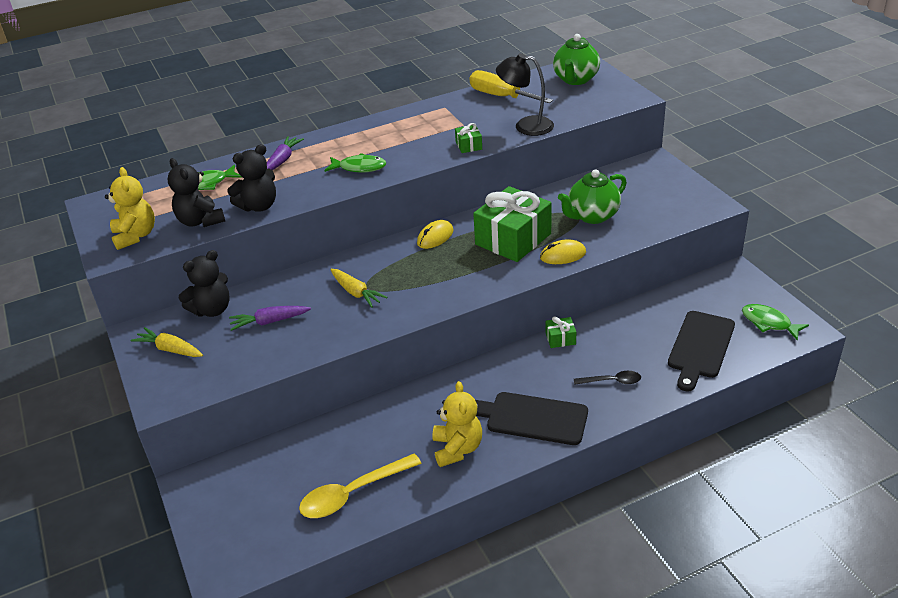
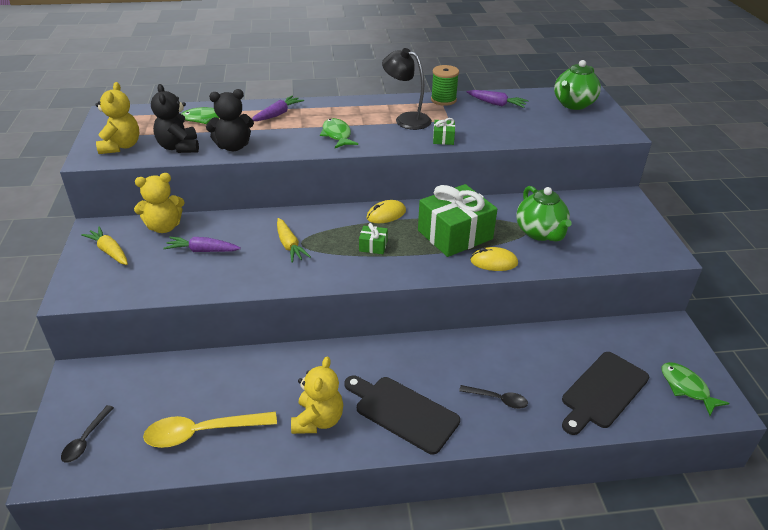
camera: 15 degrees right, 0 degrees up
black teddy bear [179,250,229,317] -> yellow teddy bear [134,173,185,233]
green fish [324,153,386,173] -> green fish turned 135 degrees counterclockwise [320,118,358,148]
yellow screwdriver [470,70,553,103] -> purple carrot [467,90,528,108]
black lamp [496,53,554,136] -> black lamp moved to [382,48,432,130]
green gift [546,316,576,348] -> green gift moved to [359,223,388,254]
green teapot [558,169,627,224] -> green teapot turned 90 degrees counterclockwise [516,186,572,241]
none -> black spoon [61,405,114,463]
none -> green spool [431,65,459,106]

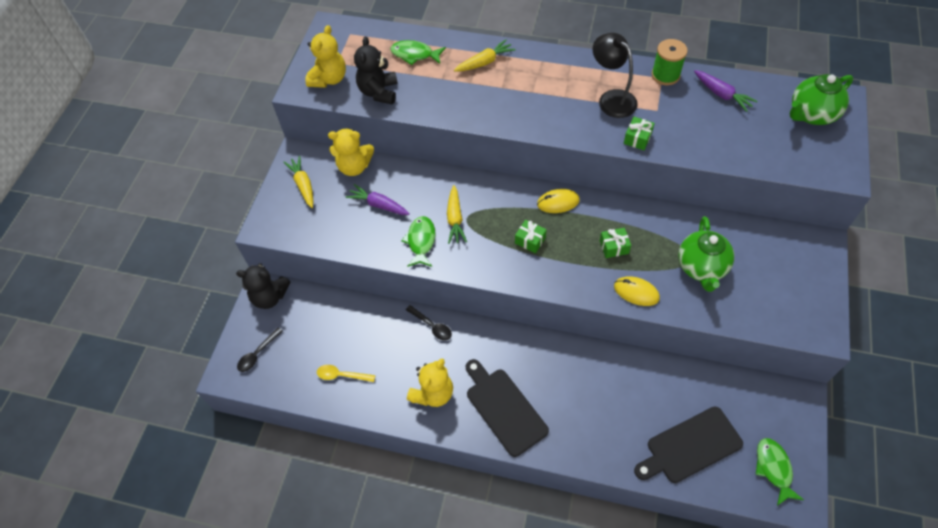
camera: 25 degrees right, 20 degrees up
yellow spoon [143,412,277,448] -> yellow spoon [317,365,375,382], size x0.56
black teddy bear [206,89,254,151] -> black teddy bear moved to [236,263,291,309]
purple carrot [252,95,304,121] -> yellow carrot [454,39,516,72]
green fish [320,118,358,148] -> green fish moved to [401,216,435,267]
green gift [418,184,497,257] -> green gift [600,228,631,258], size x0.43
black spoon [459,385,528,409] -> black spoon moved to [406,305,452,341]

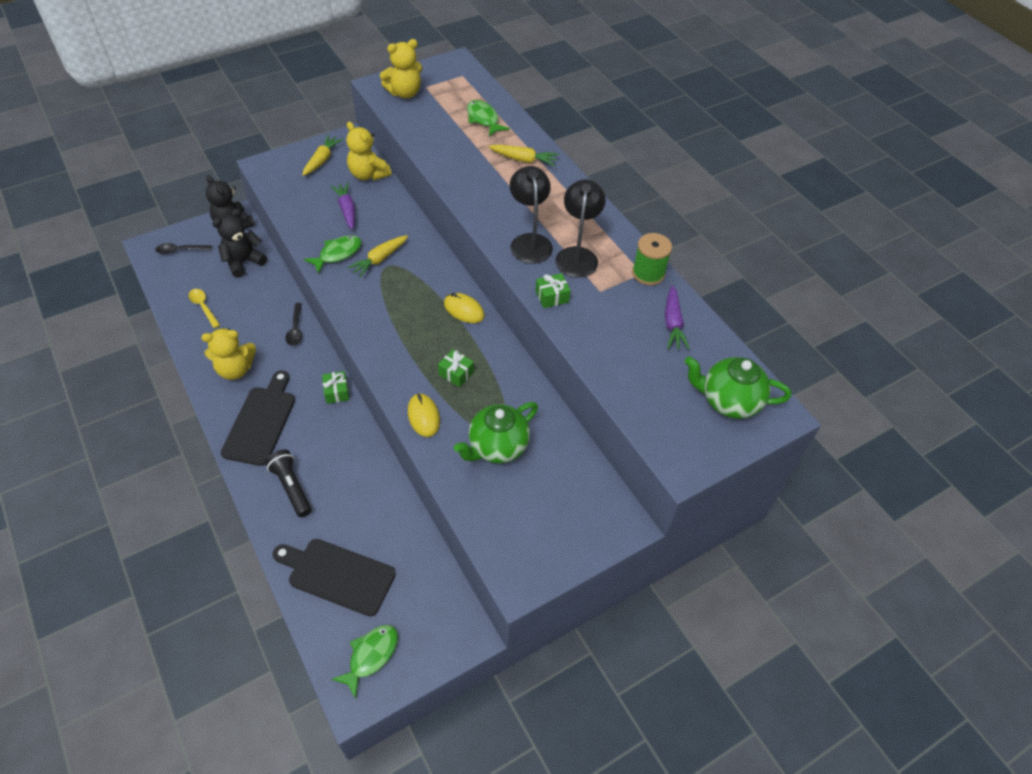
camera: 40 degrees right, 5 degrees down
black teddy bear [354,36,398,104] -> black teddy bear moved to [212,209,267,278]
green gift [515,220,547,253] -> green gift moved to [322,371,349,404]
none -> black flashlight [265,449,312,517]
none -> black lamp [510,166,553,263]

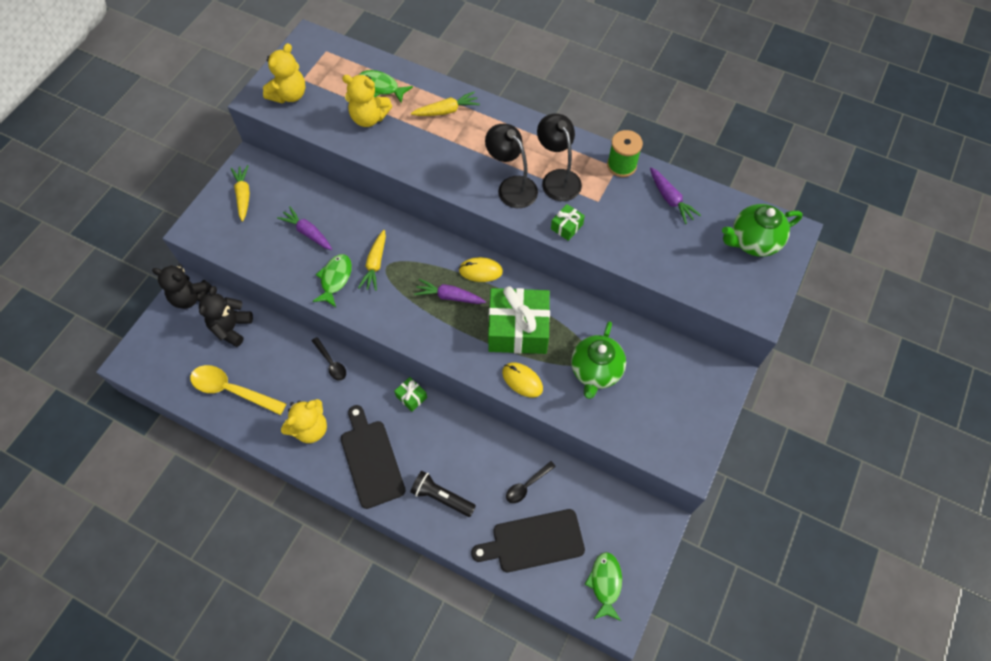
camera: 30 degrees left, 10 degrees up
black spoon [155,243,212,254] -> black spoon moved to [506,461,556,503]
yellow spoon [188,289,220,328] -> yellow spoon [190,365,286,415], size x1.78
yellow teddy bear [346,122,391,181] -> yellow teddy bear moved to [342,75,392,127]
green gift [438,349,474,387] -> green gift [488,286,550,354], size x2.35
none -> purple carrot [414,279,486,304]

